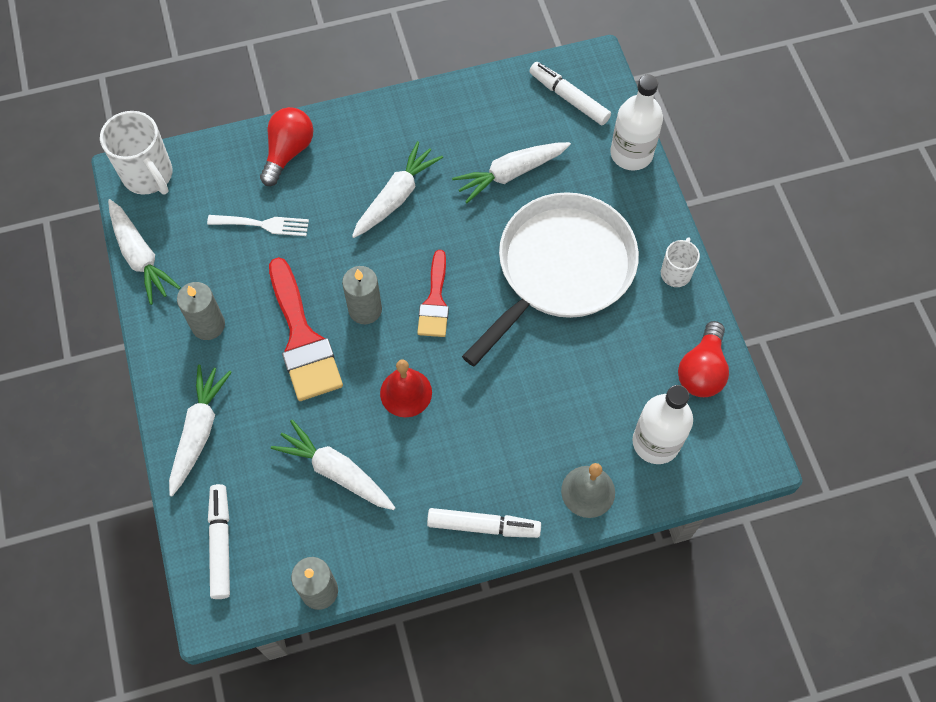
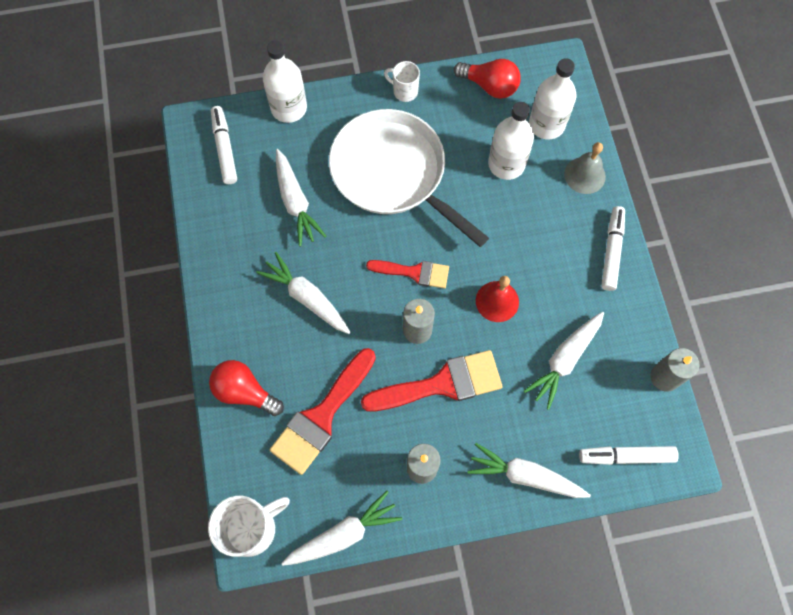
camera: 85 degrees left, 5 degrees up
white fork [207,215,309,236] -> red brush [270,348,376,475]
white marker [529,62,611,125] -> white marker turned 120 degrees clockwise [211,106,237,184]
none -> white bottle [488,102,534,180]

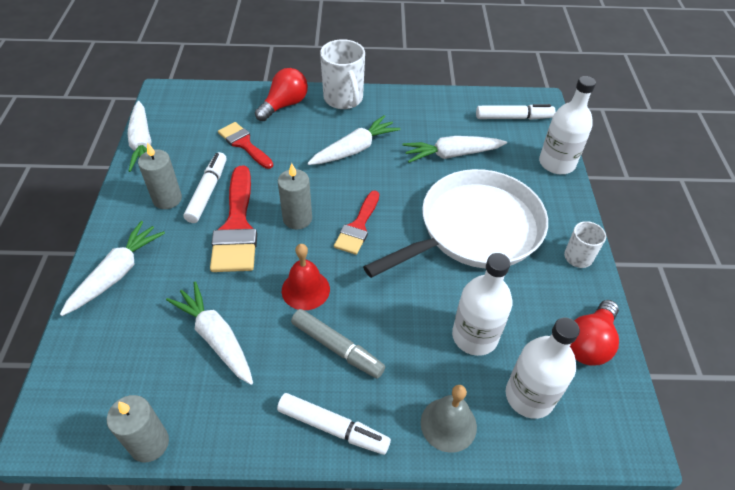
camera: 100 degrees right, 20 degrees down
white mug [208,496,290,557] -> white mug moved to [320,39,365,109]
red brush [270,348,376,475] -> red brush [218,122,273,169], size x0.61
white marker [579,446,679,465] -> white marker moved to [184,152,227,223]
none -> grey marker [291,309,385,379]

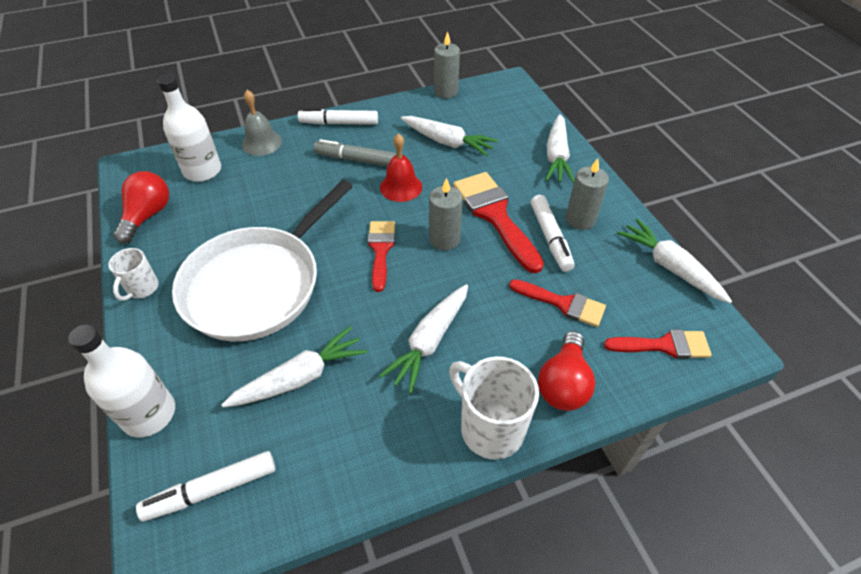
camera: 160 degrees right, 0 degrees up
white bottle [452,253,513,356] -> none
none -> red brush [604,330,712,359]

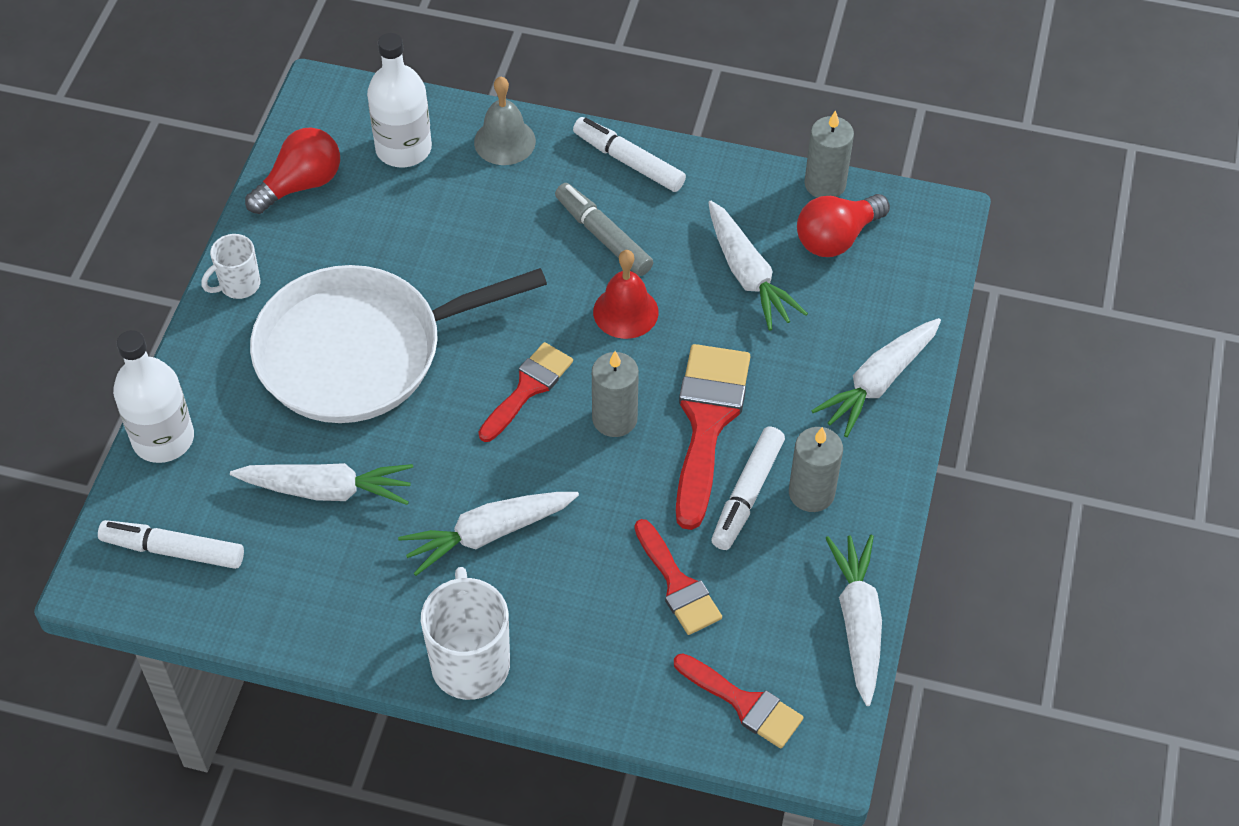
camera: 35 degrees right, 5 degrees up
red light bulb [538,331,595,411] -> red light bulb moved to [797,194,890,257]

